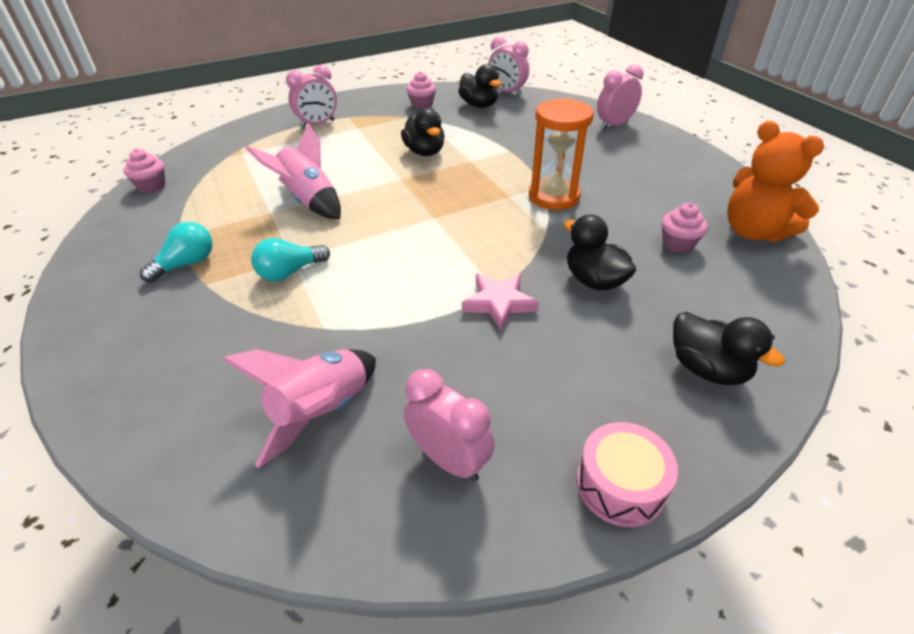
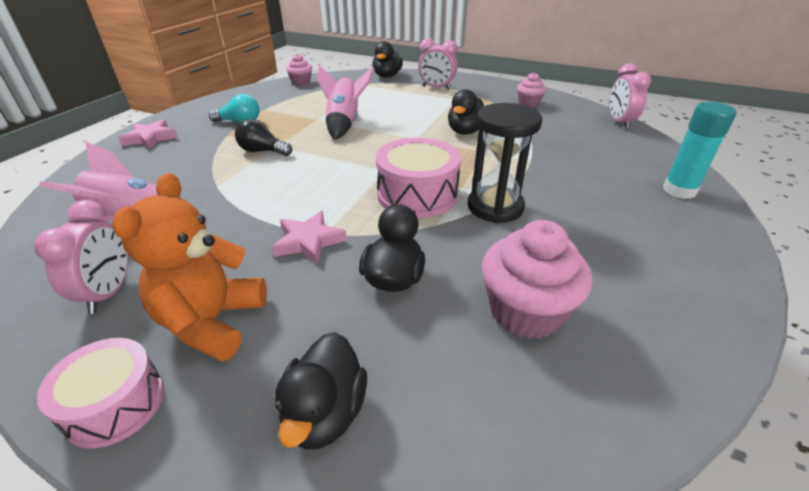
camera: 50 degrees right, 5 degrees down
turquoise light bulb [251,238,330,281] -> black light bulb [235,119,292,156]
black duck [458,64,501,108] -> black duck moved to [372,41,403,77]
orange hourglass [529,98,594,210] -> black hourglass [468,103,542,223]
pink clock [597,64,643,130] -> turquoise glue stick [663,102,736,199]
pink cupcake [662,203,708,253] -> pink cupcake [482,220,592,339], size x1.79
orange teddy bear [727,121,824,242] -> orange teddy bear moved to [112,173,267,362]
none -> pink star [119,119,178,150]
none -> pink drum [376,138,461,218]

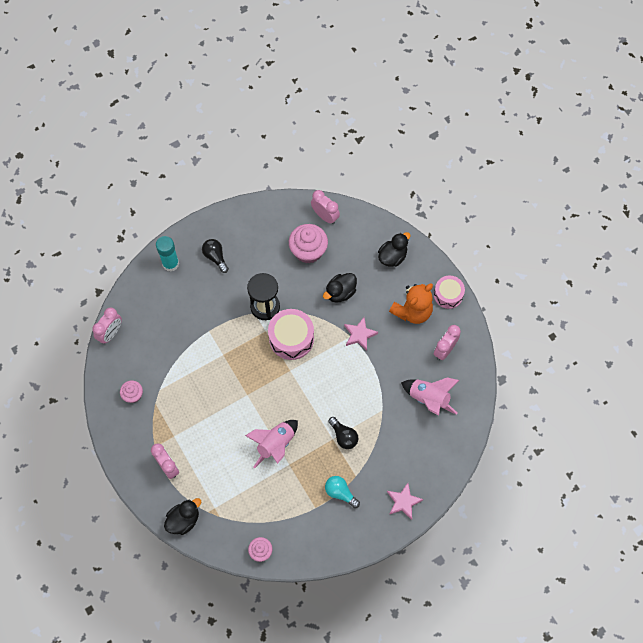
camera: 145 degrees left, 30 degrees up
black duck [448,89,484,135] -> none
none -> black light bulb [202,239,229,273]
none -> pink clock [311,190,340,224]

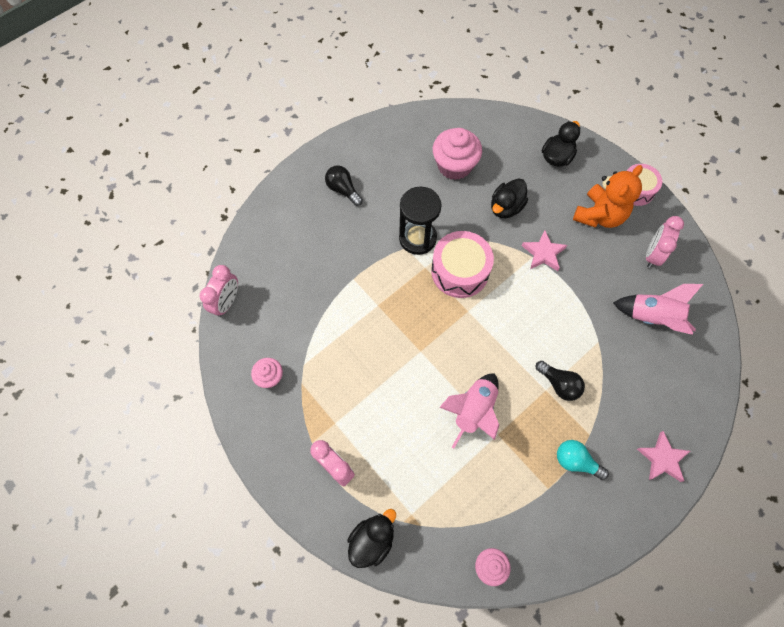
camera: 10 degrees left, 0 degrees up
turquoise glue stick [156,236,179,272] -> none
pink clock [311,190,340,224] -> none

